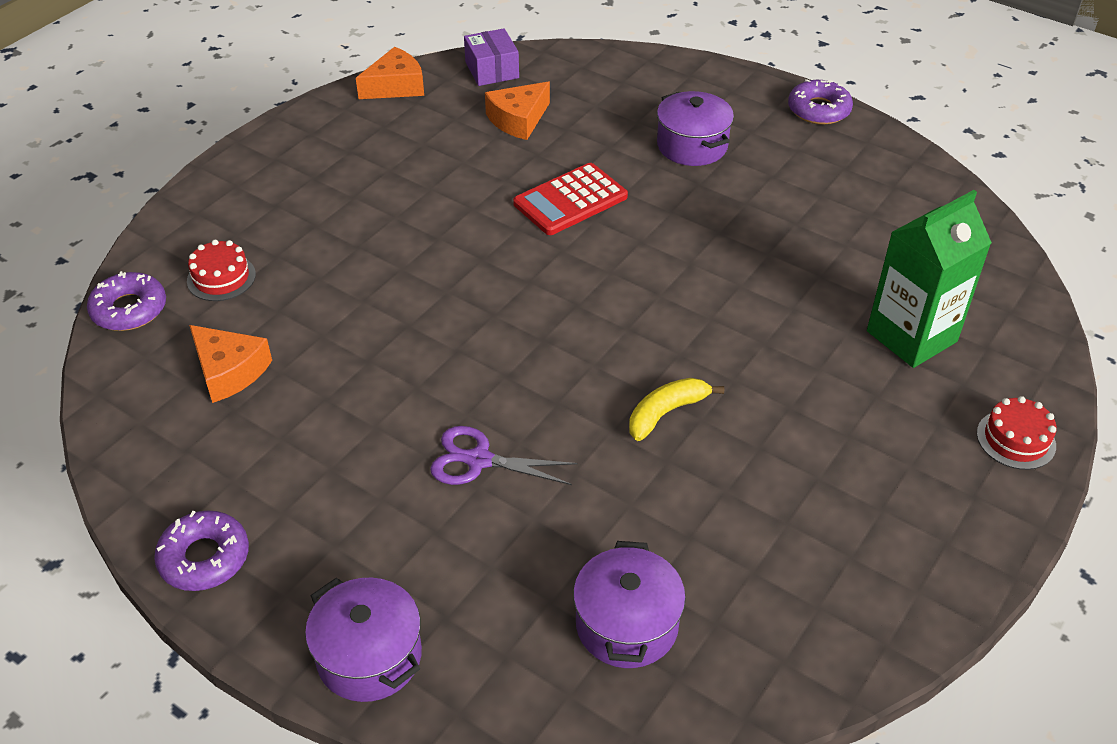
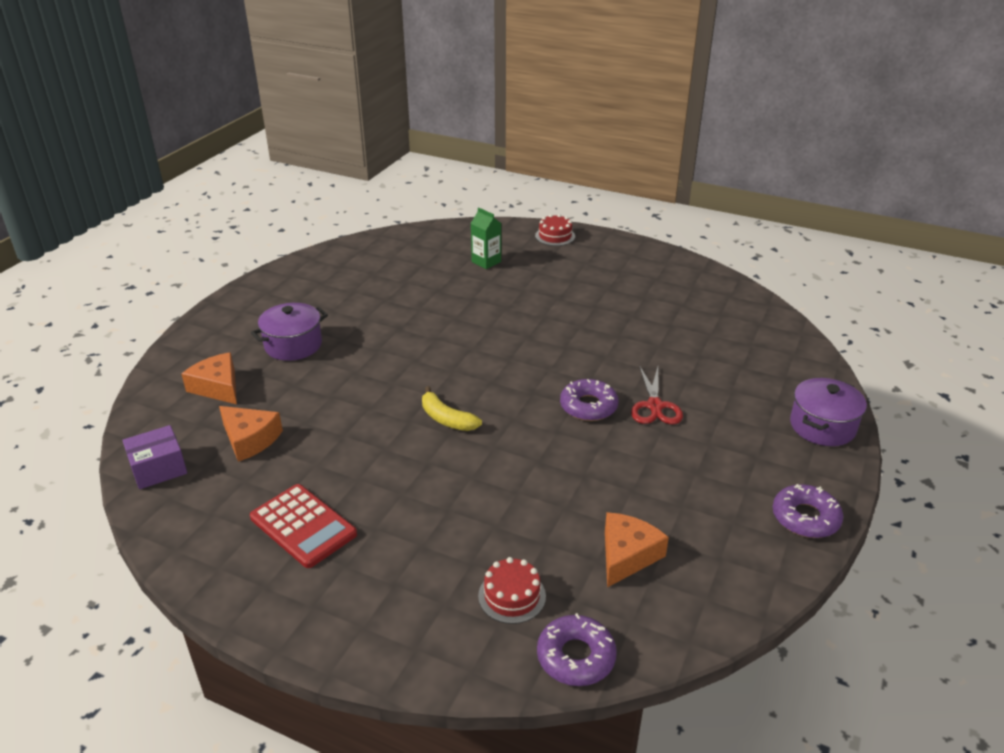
camera: 100 degrees left, 10 degrees down
orange cheese [356,47,424,99] -> orange cheese moved to [181,352,237,404]
purple scissors [430,426,578,485] -> red scissors [631,366,683,424]
red calculator [513,163,628,235] -> red calculator moved to [250,484,357,568]
purple pot [573,541,686,668] -> none
yellow banana [629,378,724,441] -> yellow banana moved to [422,386,482,431]
purple donut [788,79,853,125] -> purple donut moved to [560,379,618,421]
green carton [867,190,992,368] -> green carton [470,207,501,269], size x0.56

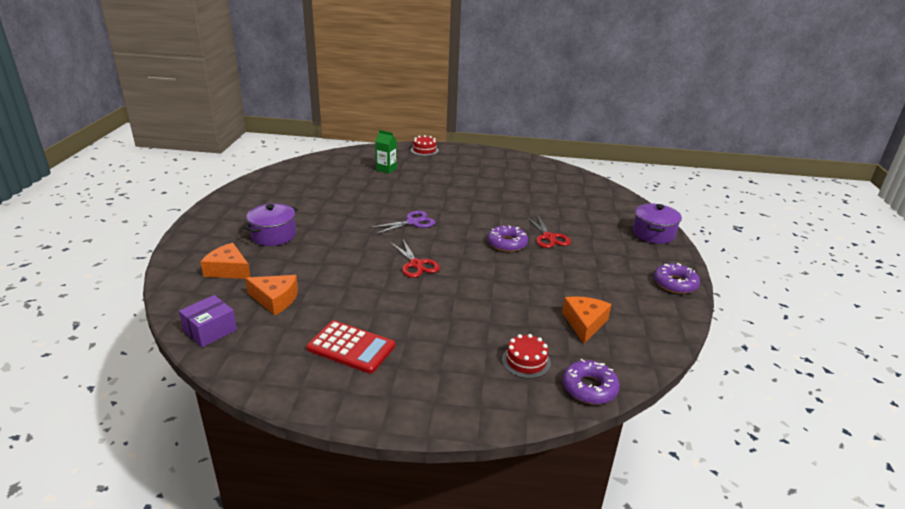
camera: 20 degrees left, 5 degrees down
yellow banana [422,386,482,431] -> red scissors [390,240,440,278]
none -> purple scissors [369,211,436,234]

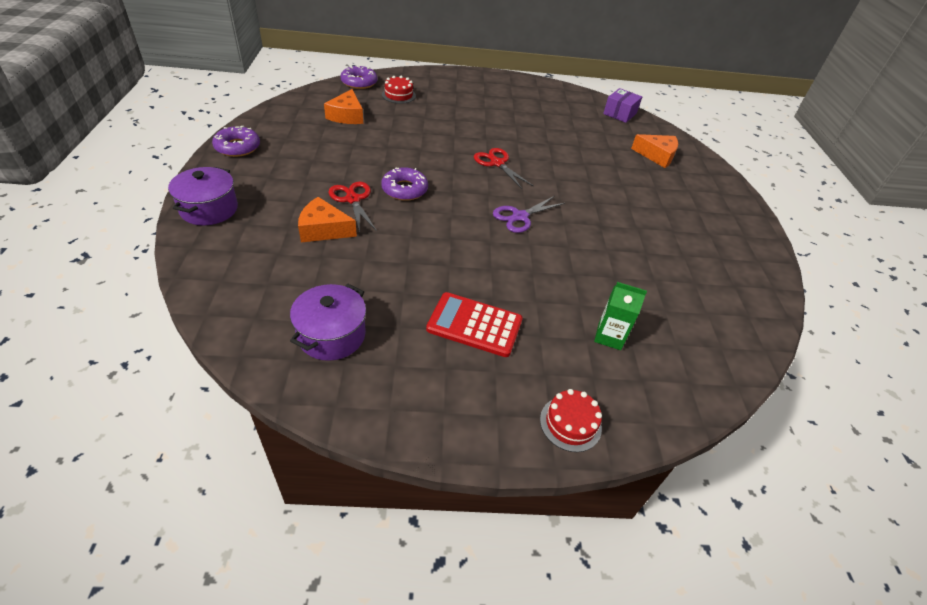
camera: 170 degrees right, 15 degrees up
purple pot [244,203,298,246] -> purple pot moved to [290,284,366,361]
orange cheese [245,275,298,316] -> orange cheese moved to [298,197,357,242]
red calculator [306,320,395,374] -> red calculator moved to [426,292,523,357]

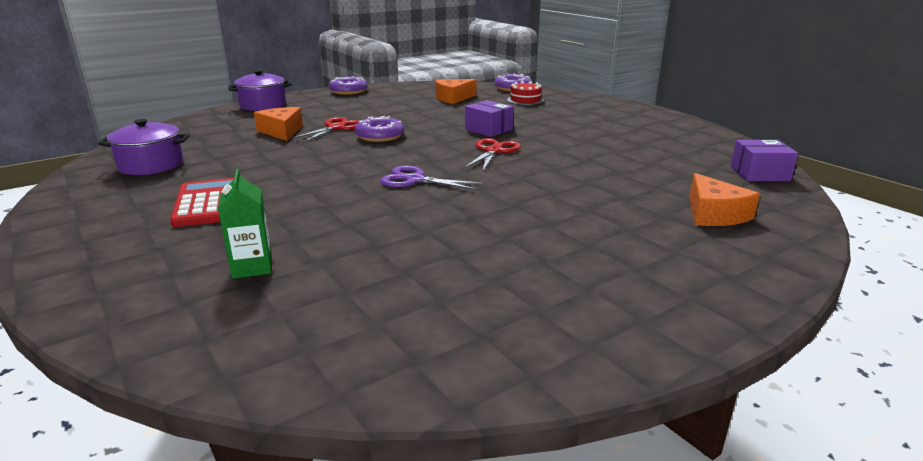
camera: 60 degrees right, 20 degrees down
red cake [540,389,602,452] -> none
none -> purple box [465,100,514,137]

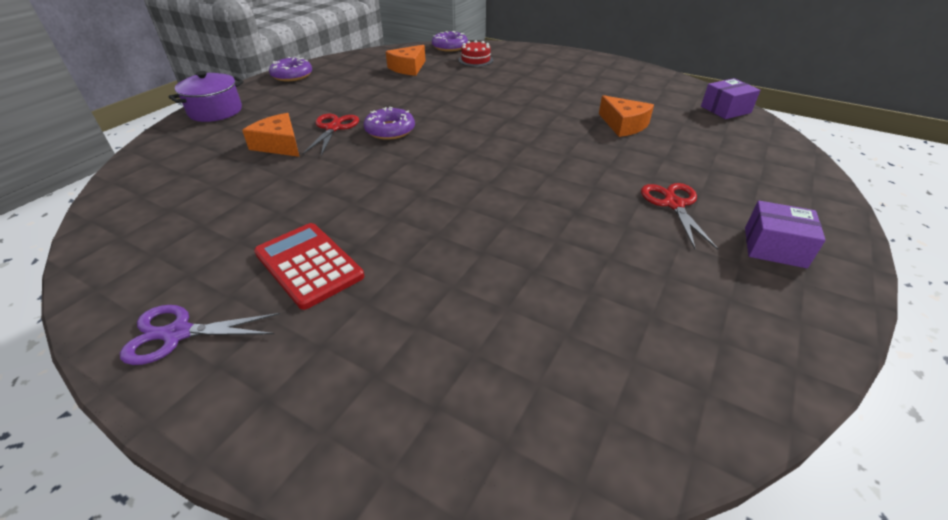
camera: 25 degrees left, 15 degrees up
purple pot [98,119,190,175] -> none
green carton [218,169,272,279] -> none
purple scissors [380,166,484,190] -> purple scissors moved to [120,305,281,365]
purple box [465,100,514,137] -> purple box moved to [745,201,826,268]
red scissors [465,138,521,171] -> red scissors moved to [641,183,718,250]
orange cheese [689,173,760,226] -> orange cheese moved to [599,95,654,137]

